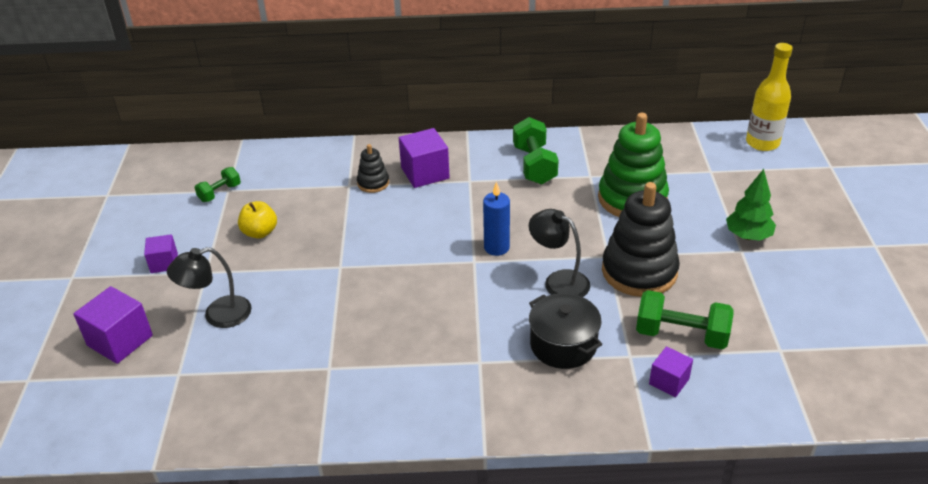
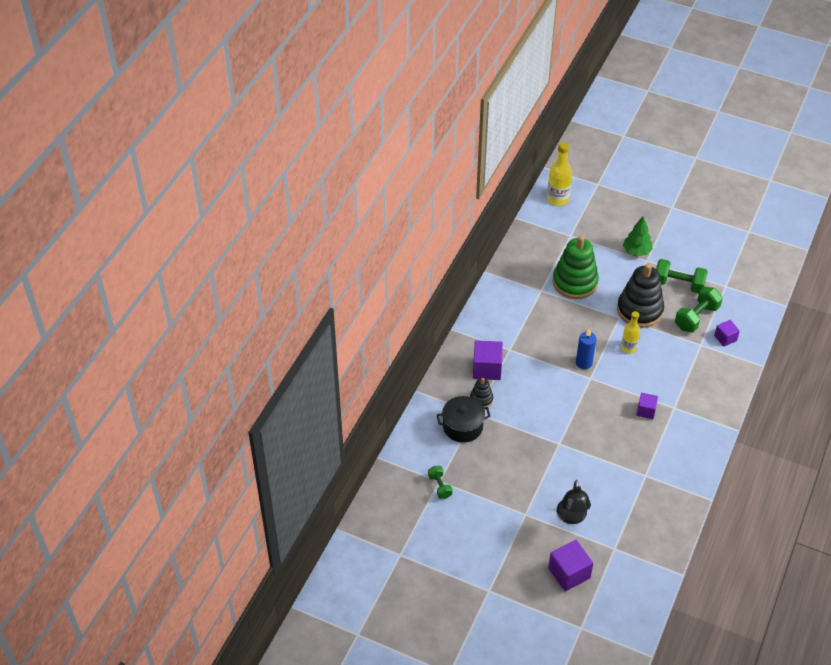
camera: 65 degrees left, 10 degrees up
purple cube [144,234,178,273] -> purple cube moved to [636,393,658,419]
yellow apple [238,201,277,239] -> none
green dumbbell [513,117,559,185] -> green dumbbell moved to [656,259,708,293]
black lamp [529,209,590,297] -> yellow bottle [621,311,640,353]
black pot [529,293,602,369] -> black pot moved to [437,396,491,443]

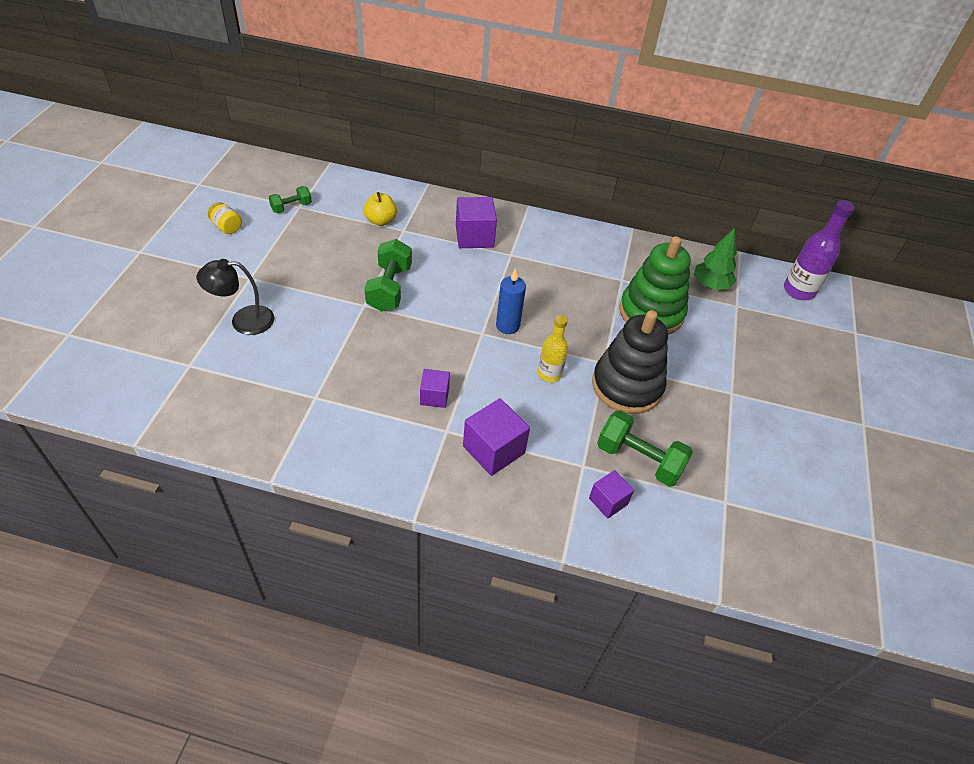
camera: 75 degrees right, 0 degrees up
black pot [437,396,491,443] -> yellow apple [363,192,397,226]
black stacking toy [470,378,493,407] -> none
yellow bottle [547,142,572,206] -> purple bottle [784,200,855,300]
purple cube [548,540,593,591] -> purple cube moved to [463,398,530,476]
green tree [623,216,653,256] -> green tree moved to [694,228,737,290]
green dumbbell [656,259,708,293] -> green dumbbell moved to [365,239,412,312]
none -> yellow jar [208,202,242,234]

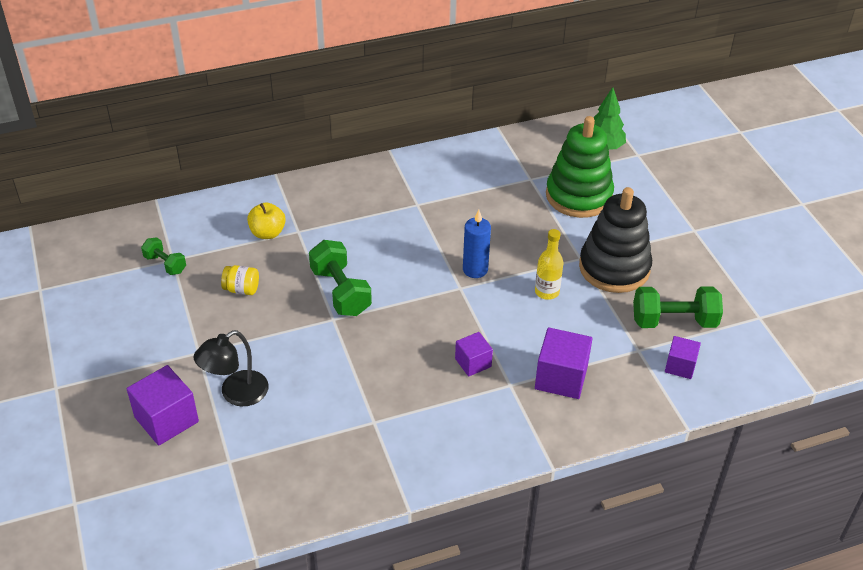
camera: 30 degrees left, 5 degrees down
yellow jar [208,202,242,234] -> yellow jar moved to [221,265,259,295]
green dumbbell [269,186,312,213] -> green dumbbell turned 75 degrees counterclockwise [141,237,186,275]
purple cube [456,197,497,248] -> purple cube moved to [127,365,199,446]
purple bottle [784,200,855,300] -> none

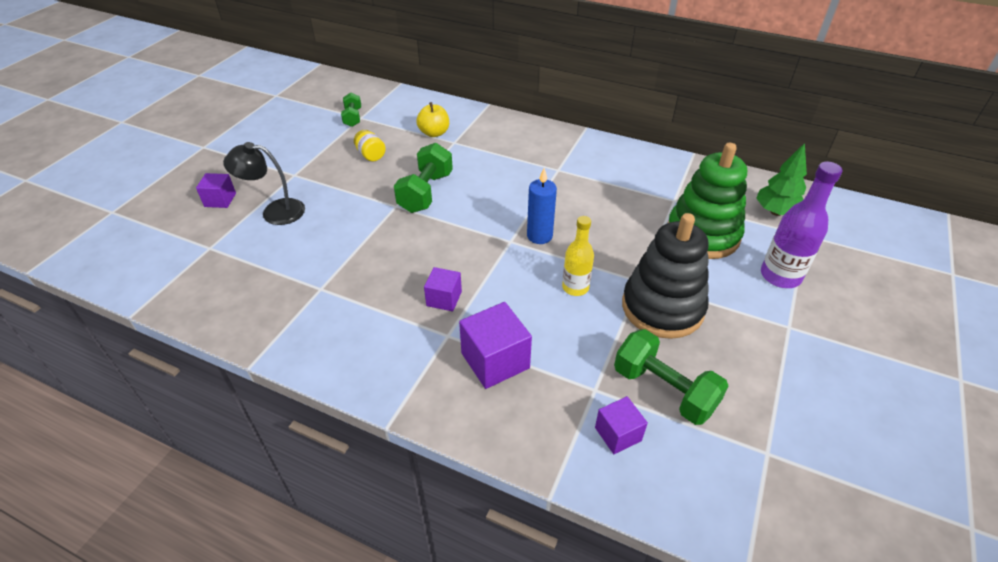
camera: 45 degrees right, 0 degrees up
purple cube [127,365,199,446] -> purple cube [196,173,236,208], size x0.61
none -> purple bottle [761,162,843,288]

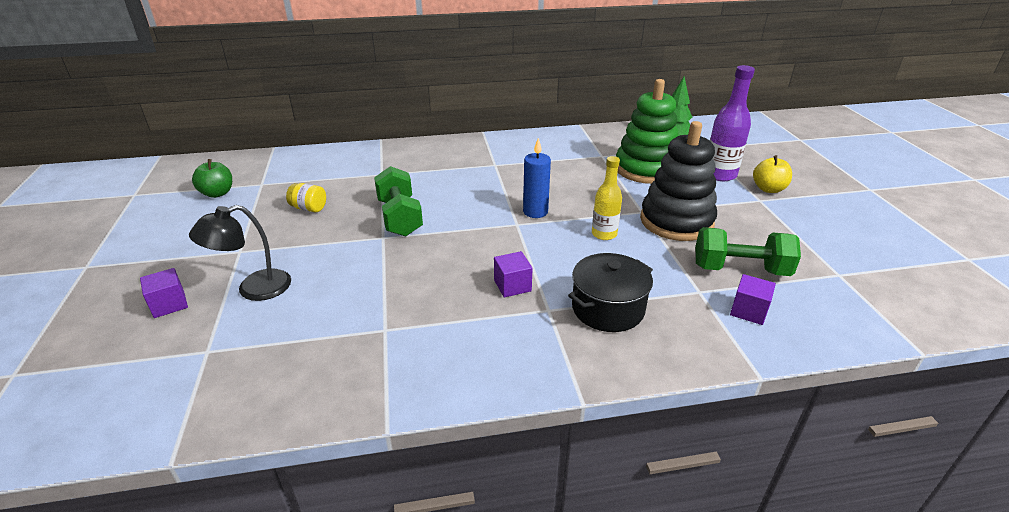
camera: 35 degrees left, 10 degrees down
green dumbbell [341,93,361,127] -> none
yellow apple [416,102,449,137] -> yellow apple moved to [753,155,792,193]
purple cube [459,302,532,389] -> black pot [568,253,653,332]
none -> green apple [192,159,232,198]

